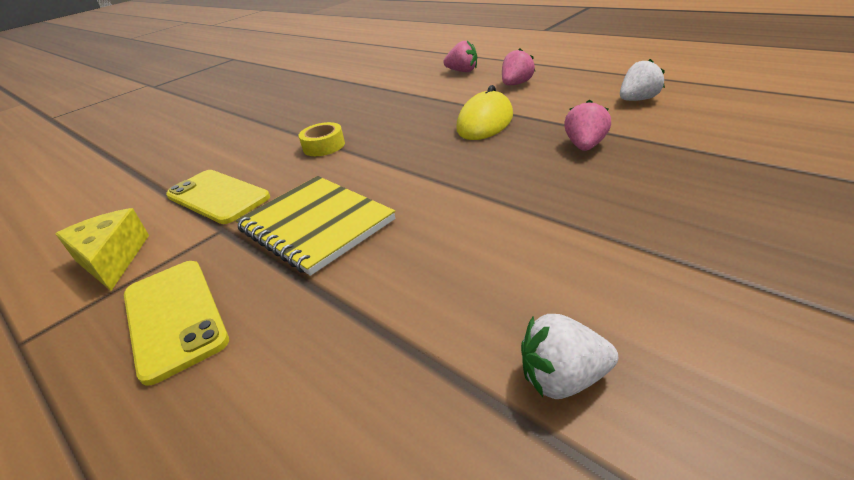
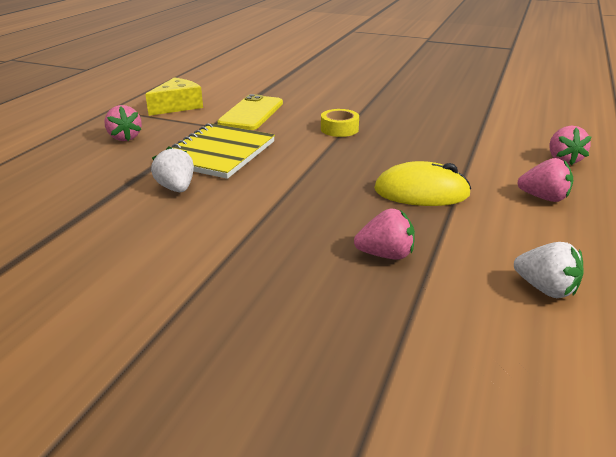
camera: 65 degrees right, 5 degrees down
yellow phone [124,261,229,386] -> pink strawberry [104,105,142,141]
white strawberry [521,314,618,399] -> white strawberry moved to [151,146,194,192]

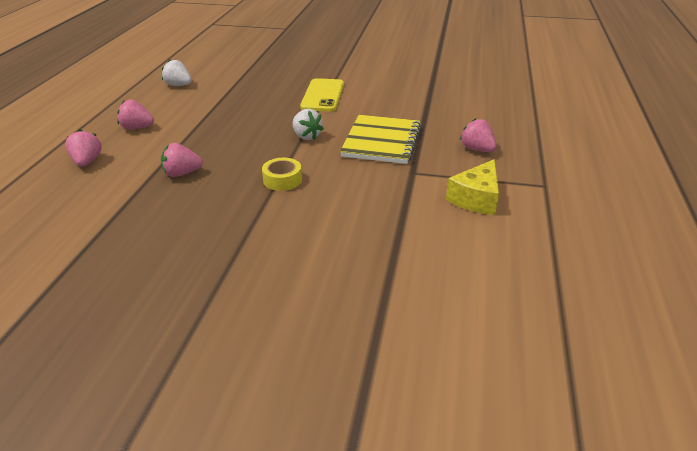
camera: 170 degrees right, 5 degrees up
white strawberry [151,146,194,192] -> white strawberry moved to [293,109,324,140]
yellow phone [217,94,283,130] -> yellow phone moved to [300,78,344,112]
pink strawberry [354,208,415,260] -> pink strawberry moved to [161,143,203,177]
yellow mouse [374,161,471,206] -> none

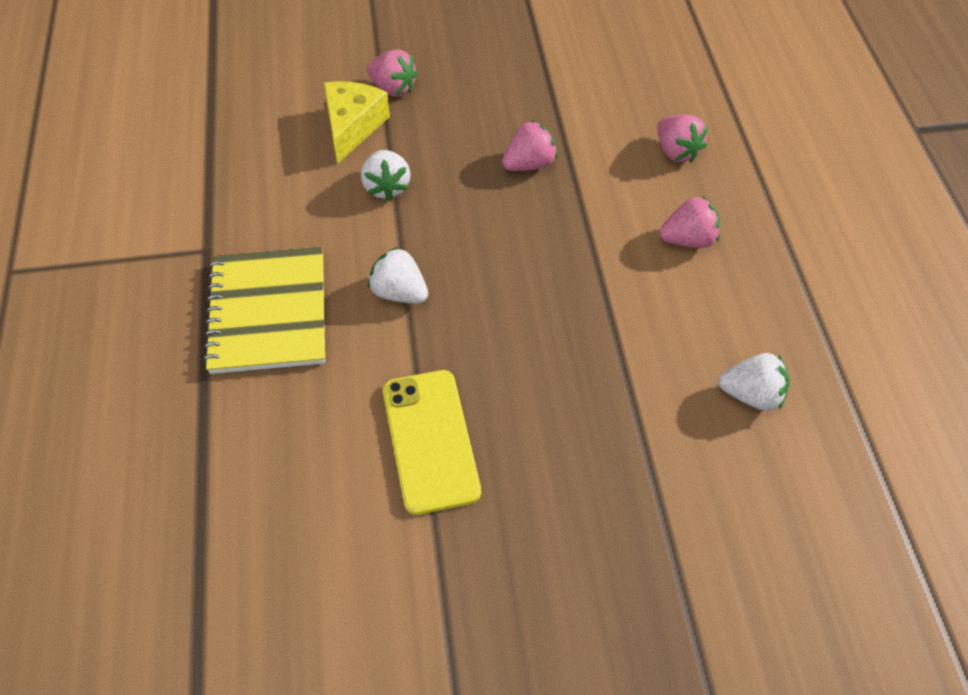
camera: 160 degrees right, 20 degrees up
yellow tape [262,158,302,191] -> white strawberry [361,150,410,201]
yellow cheese [446,159,499,215] -> yellow cheese moved to [324,81,390,164]
pink strawberry [460,118,496,152] -> pink strawberry moved to [367,49,418,97]

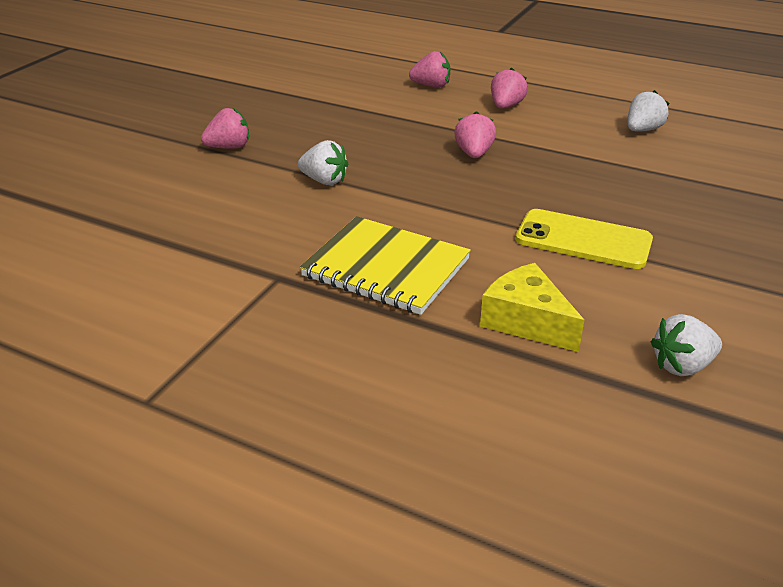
camera: 55 degrees left, 20 degrees down
yellow cheese [324,81,390,164] -> yellow cheese moved to [480,263,584,352]
white strawberry [368,247,428,304] -> white strawberry moved to [651,314,722,376]
pink strawberry [502,120,558,171] -> pink strawberry moved to [454,111,496,158]

